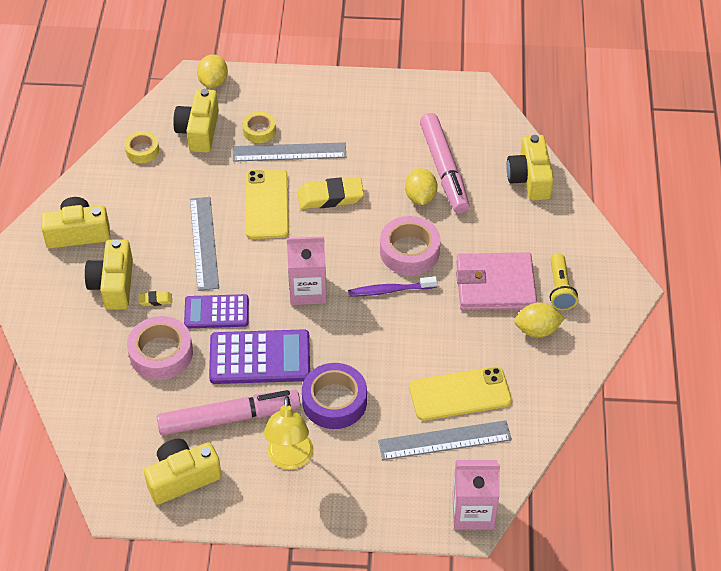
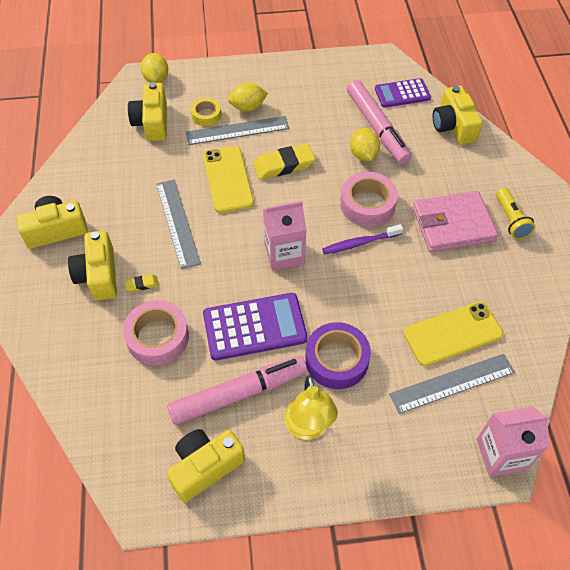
camera: 10 degrees left, 5 degrees up
yellow tape [124,131,159,163] -> none
purple calculator [184,294,249,328] -> purple calculator moved to [375,78,431,108]
yellow lemon [514,302,565,338] -> yellow lemon moved to [228,82,268,112]

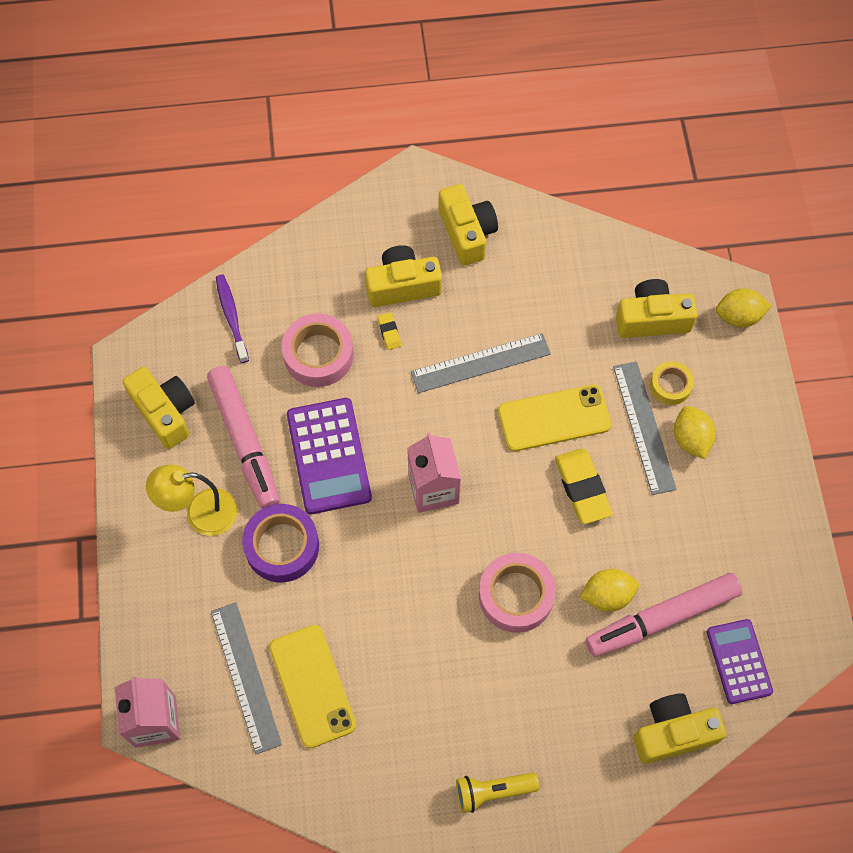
camera: 90 degrees right, 10 degrees up
purple toothbrush [322,224,403,254] -> purple toothbrush moved to [216,274,249,363]
pink wallet [413,191,498,252] -> none

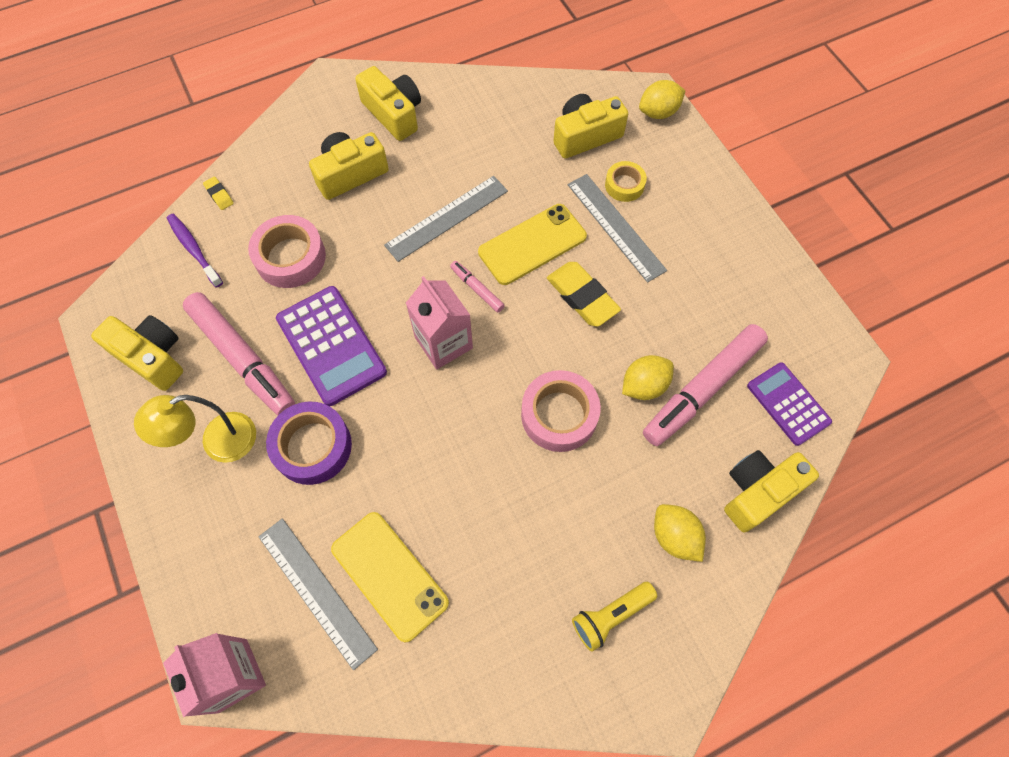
camera: 20 degrees left, 0 degrees up
yellow eraser [378,312,401,350] -> yellow eraser moved to [203,176,234,210]
yellow lemon [674,406,716,459] -> yellow lemon moved to [654,504,706,562]
none -> pink marker [450,261,505,313]

